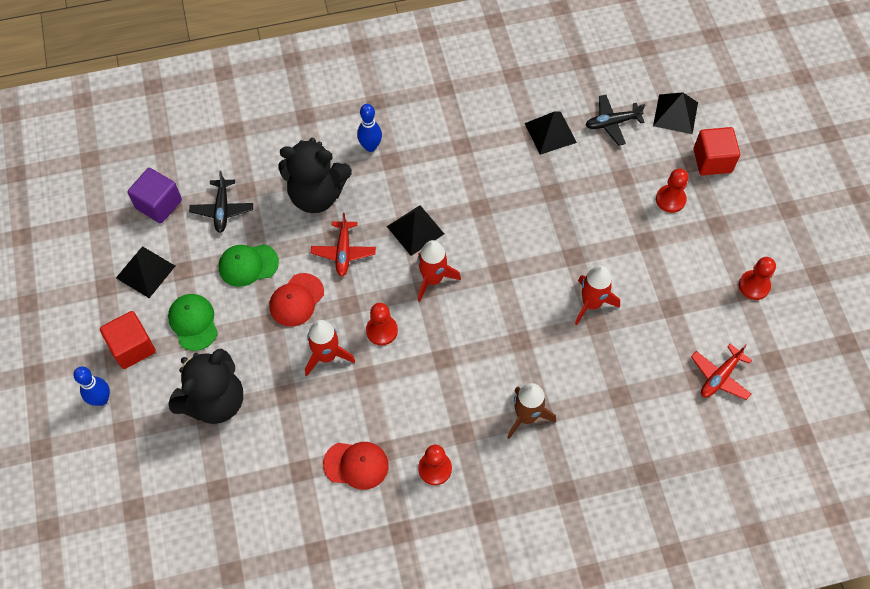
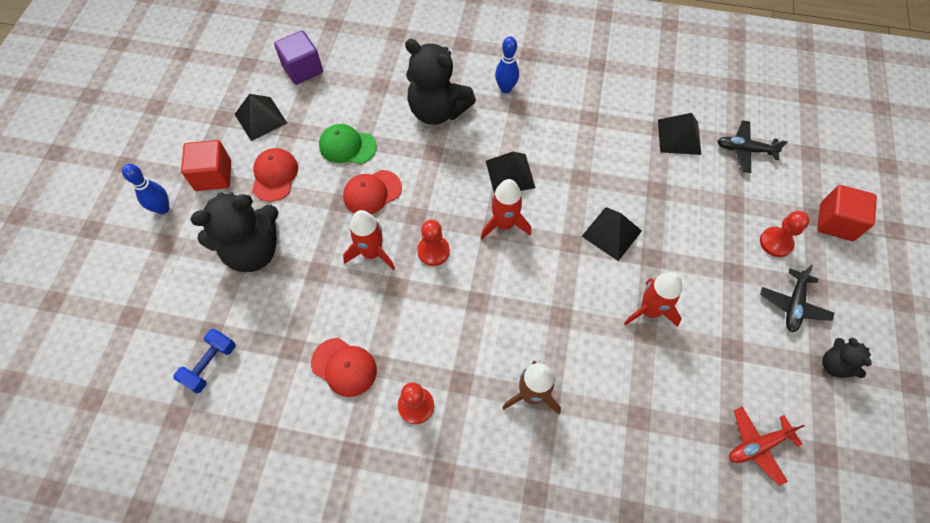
camera: 25 degrees right, 0 degrees up
green cap [168,294,218,351] -> red cap [252,148,298,202]
black plane [189,171,253,233] -> black plane moved to [760,265,834,332]
red plane [311,213,376,277] -> none
black pyramid [653,92,698,134] -> black pyramid moved to [582,207,642,261]
red pawn [739,257,776,300] -> black teddy bear [822,338,871,378]
none -> blue dumbbell [173,329,236,393]

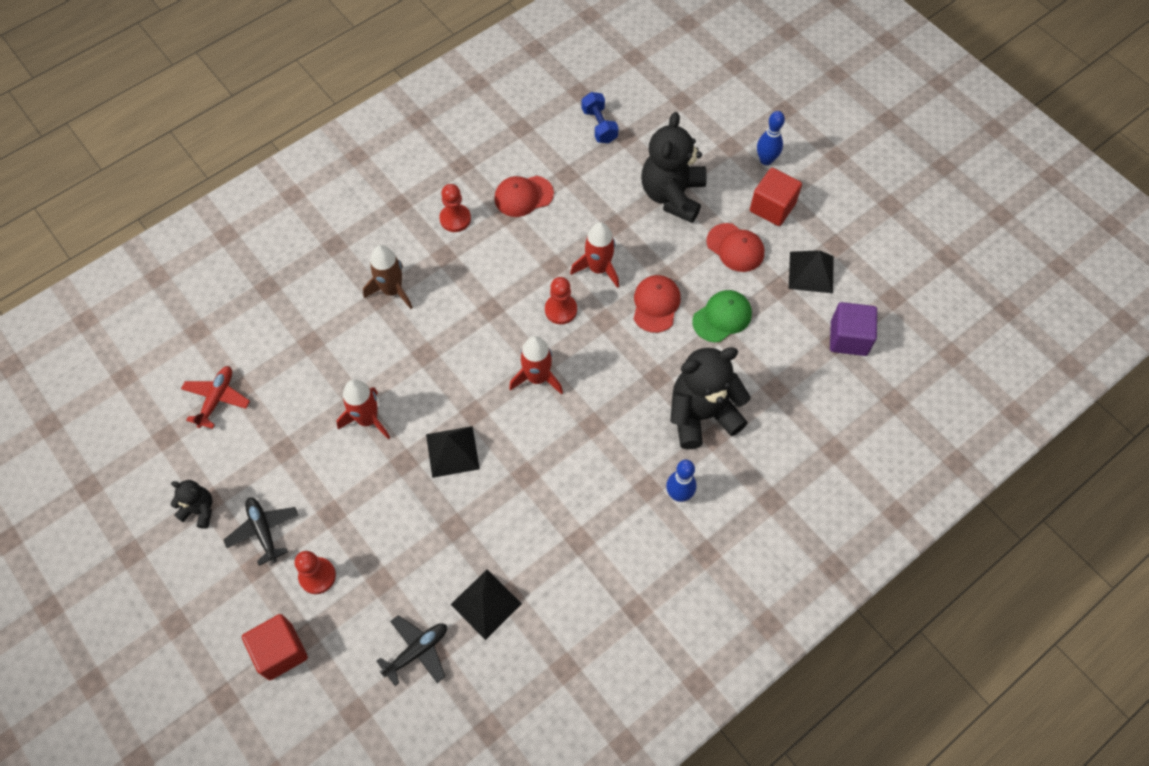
camera: 130 degrees right, 0 degrees up
black pyramid [486,152,536,193] -> none

